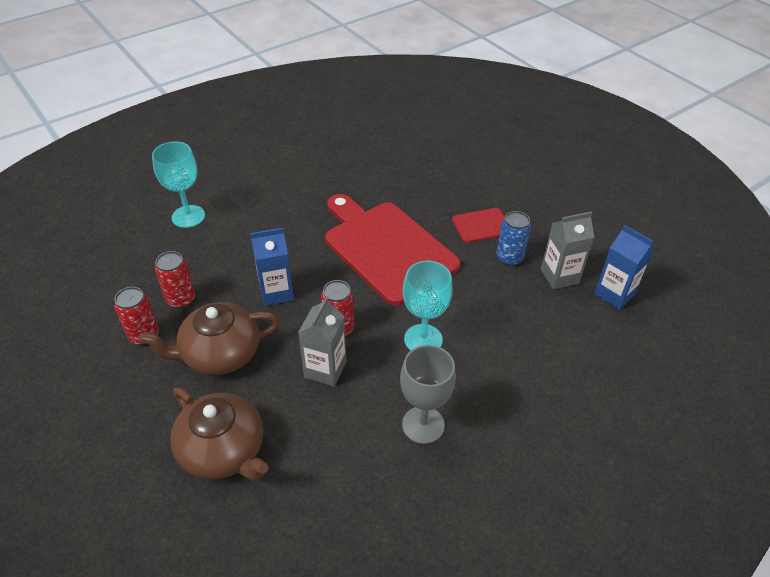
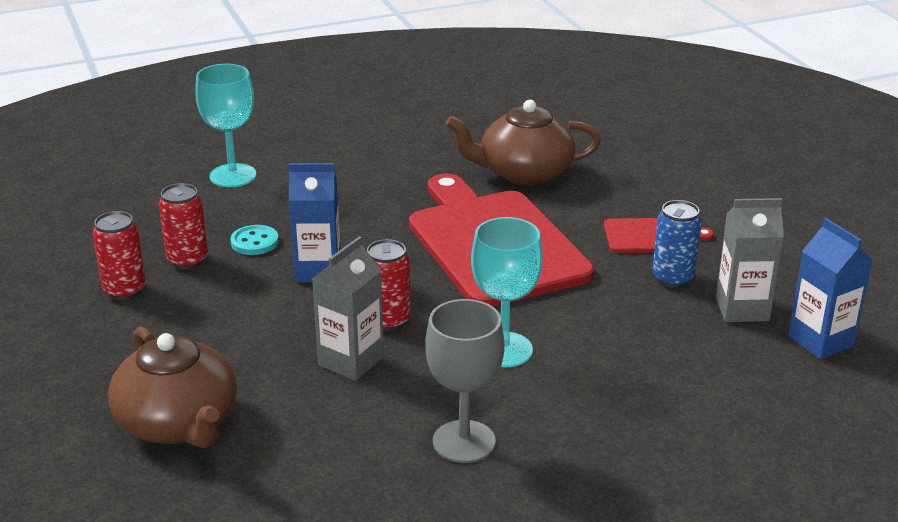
camera: 15 degrees right, 15 degrees down
brown teapot [139,302,280,375] -> brown teapot moved to [446,100,601,185]
none -> turquoise button [231,225,279,255]

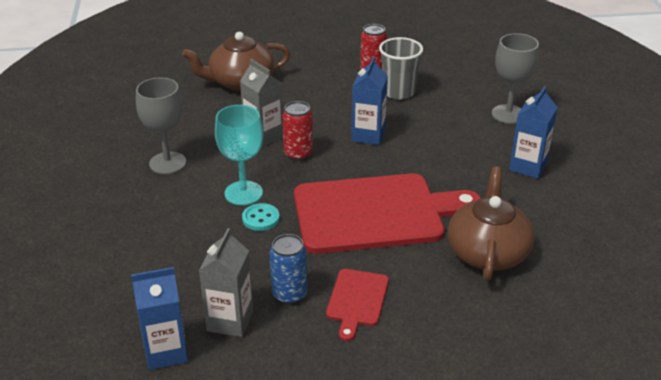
camera: 105 degrees right, 5 degrees up
red can [159,183,208,269] -> grey cup [379,37,423,100]
turquoise goblet [195,64,256,187] -> grey goblet [492,33,539,124]
turquoise button [231,225,279,255] -> turquoise button moved to [242,203,280,231]
none -> blue carton [509,86,558,179]

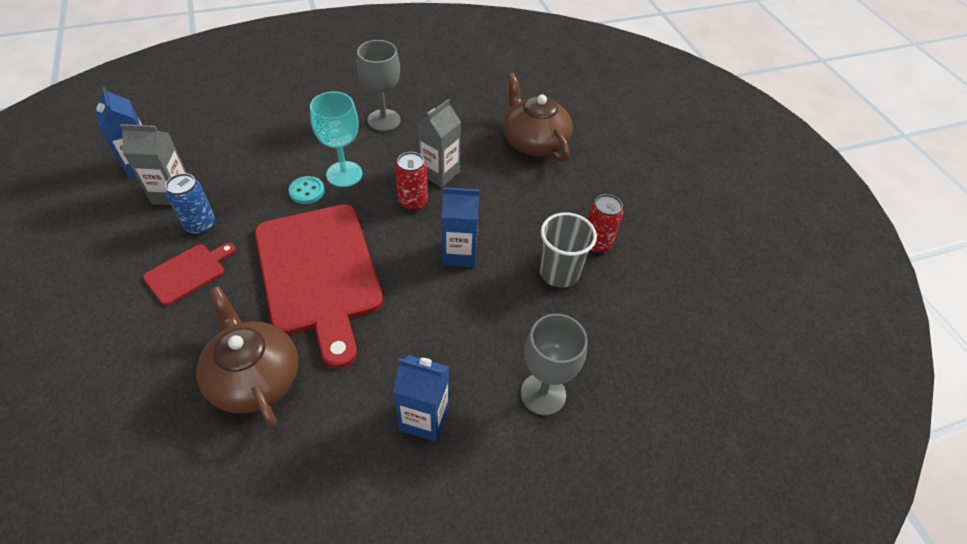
camera: 75 degrees right, 15 degrees up
red cutting board [326,269,389,341] -> red cutting board turned 135 degrees clockwise [143,243,236,306]
brown teapot [448,166,535,281] -> brown teapot turned 120 degrees counterclockwise [196,286,298,428]

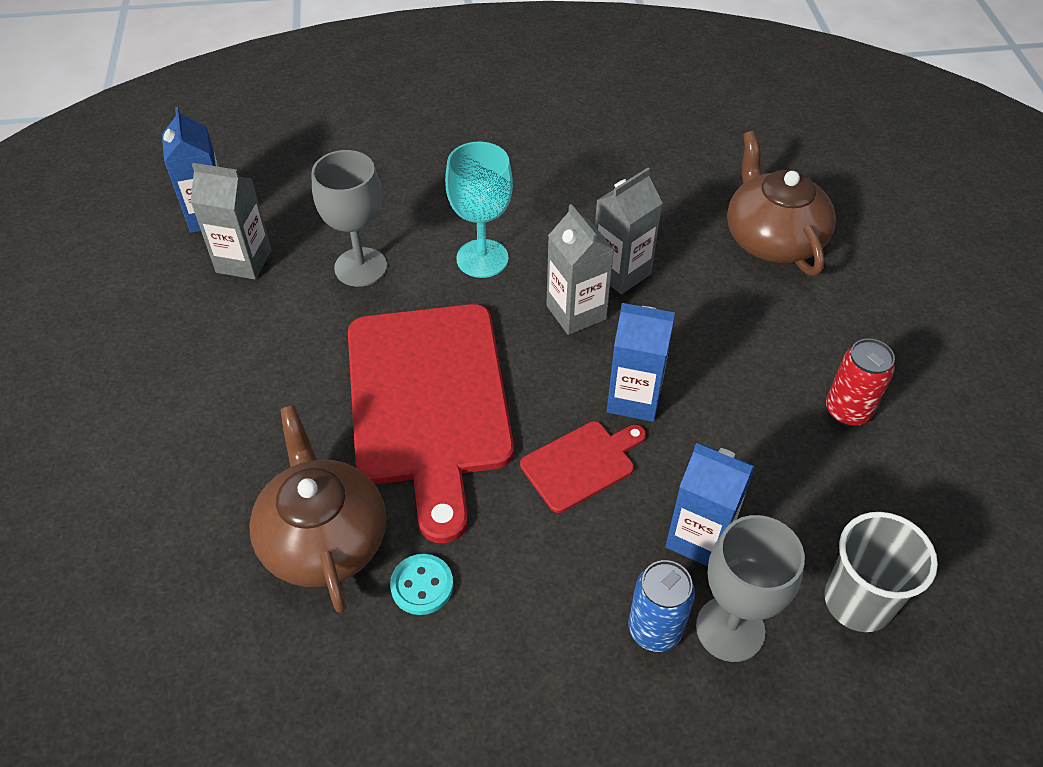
camera: 15 degrees right, 0 degrees up
red cutting board [143,243,236,306] -> red cutting board moved to [520,421,646,513]
blue can [165,173,215,235] -> blue can moved to [628,560,695,652]
turquoise button [289,176,325,204] -> turquoise button moved to [390,554,453,615]
grey goblet [357,40,401,131] -> grey goblet moved to [311,150,387,287]
blue carton [393,355,449,442] -> blue carton moved to [665,443,755,566]
red can [395,152,428,211] -> grey carton [546,204,614,335]
grey cup [540,212,597,287] -> grey cup moved to [824,512,938,632]

